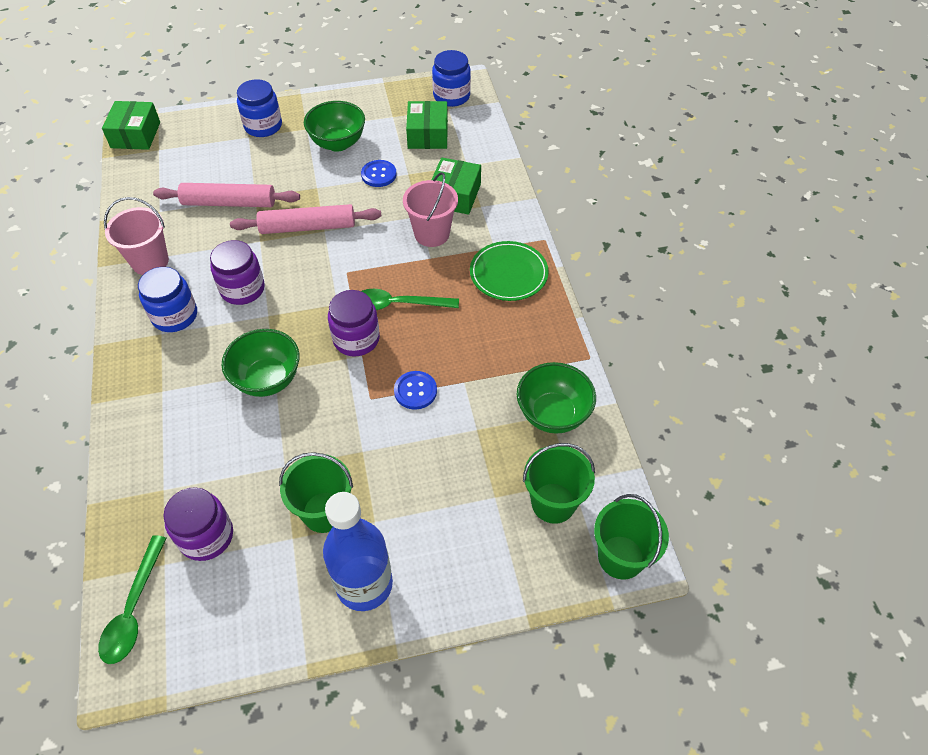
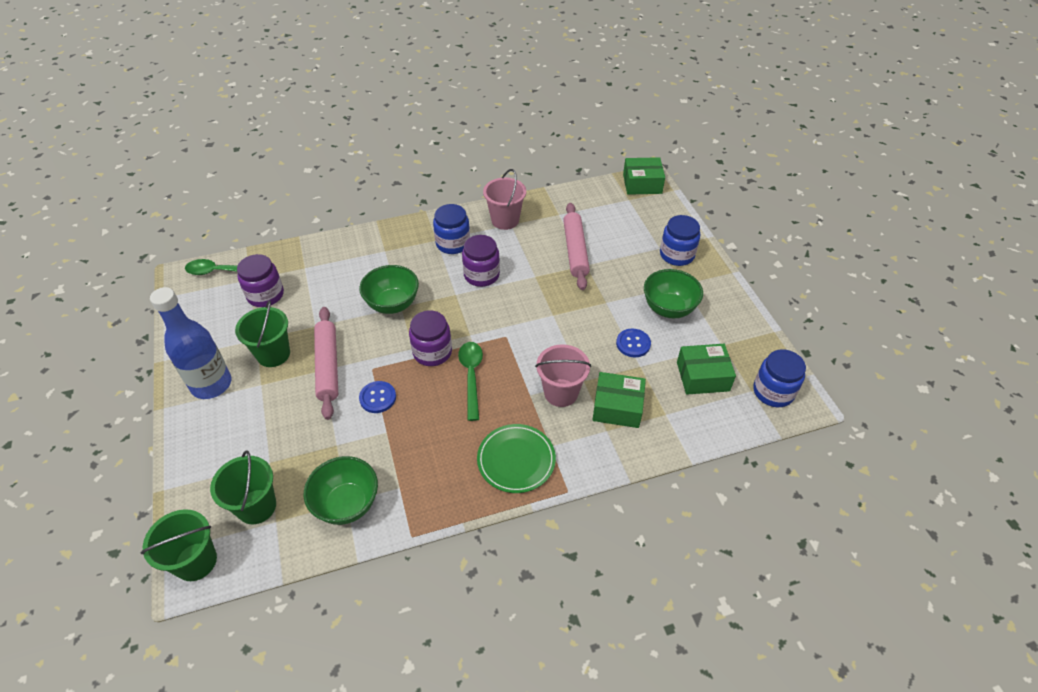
camera: 85 degrees right, 5 degrees down
pink rolling pin [230,204,381,234] -> pink rolling pin moved to [314,307,338,420]

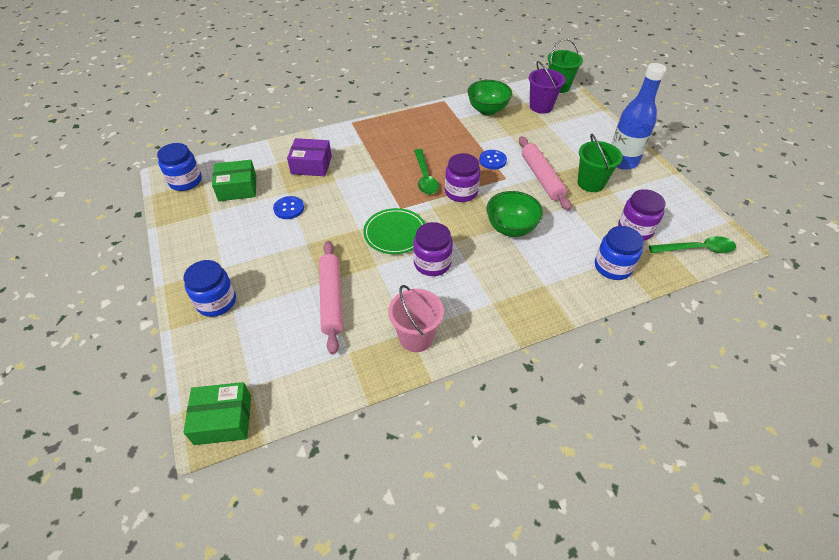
camera: 175 degrees right, 0 degrees up
green bucket [210,450,276,524] -> purple bucket [529,61,566,114]
blue jar [433,204,470,254] -> blue jar moved to [595,226,644,280]
green plate [477,424,556,493] -> green plate moved to [363,208,425,254]
pink bucket [535,344,591,407] -> none
green box [592,372,646,428] -> purple box [287,138,332,176]
green bowl [644,269,703,318] -> none

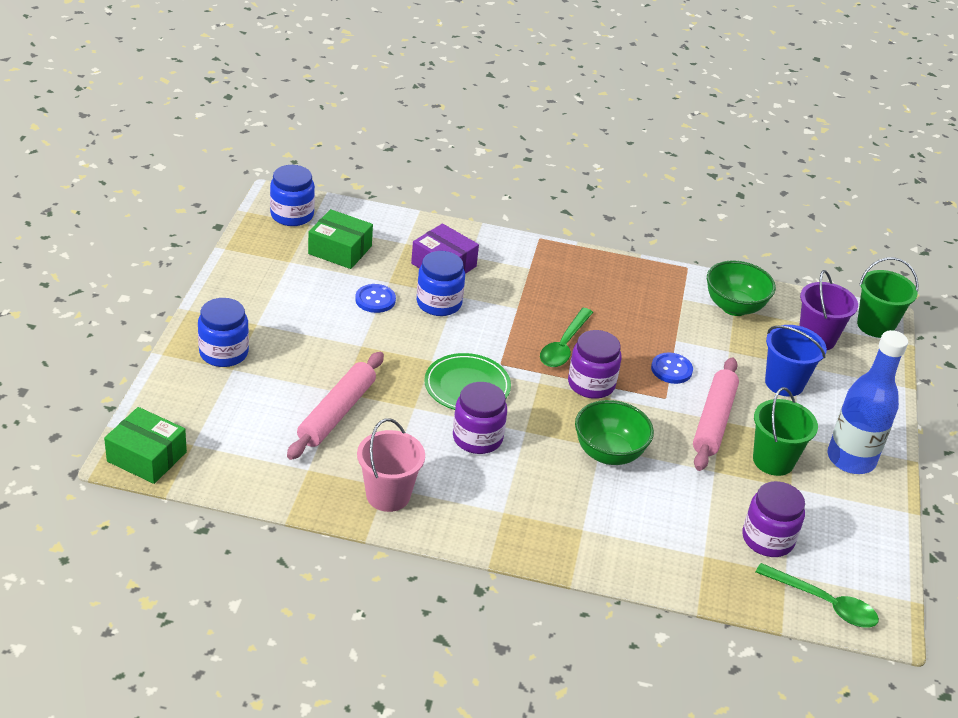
camera: 30 degrees right, 10 degrees down
blue jar [595,226,644,280] -> blue jar moved to [417,251,465,316]
none -> blue bucket [765,325,827,397]

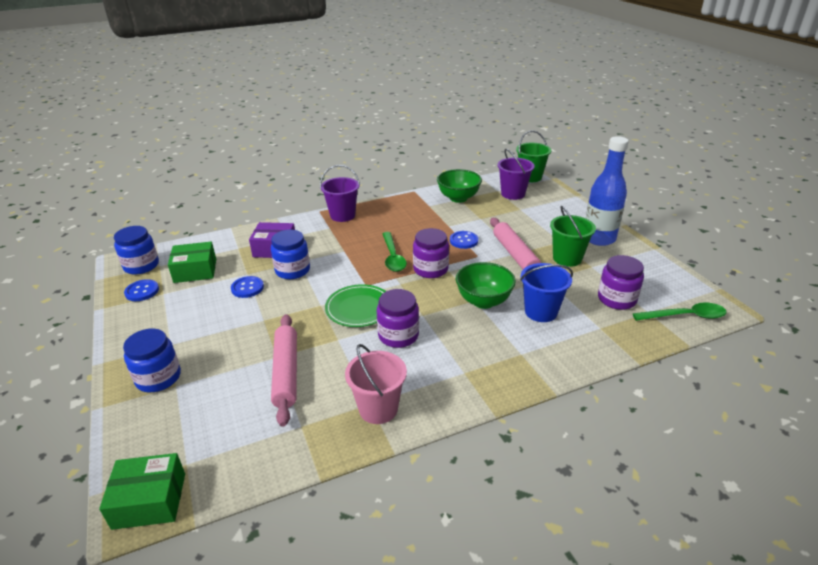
camera: 30 degrees left, 5 degrees down
blue bucket [765,325,827,397] -> blue bucket moved to [520,263,573,322]
none -> blue button [124,279,159,301]
none -> purple bucket [320,165,360,222]

